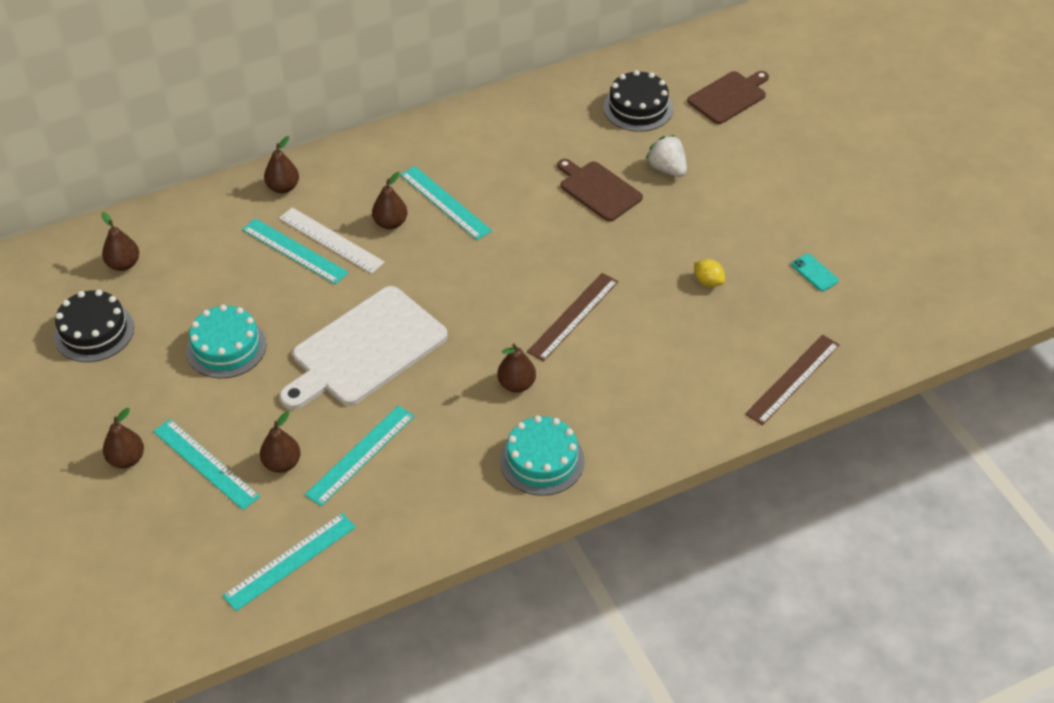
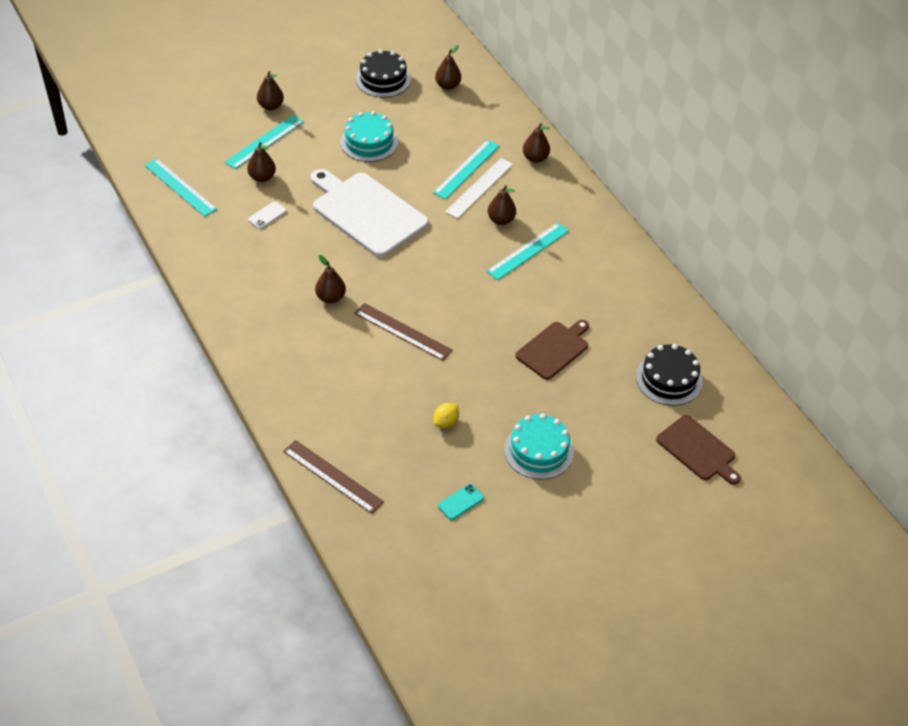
camera: 85 degrees right, 0 degrees up
turquoise ruler [305,405,414,506] -> white phone [248,201,287,229]
turquoise cake [500,415,585,496] -> turquoise cake moved to [504,414,574,480]
white strawberry [646,135,687,177] -> none

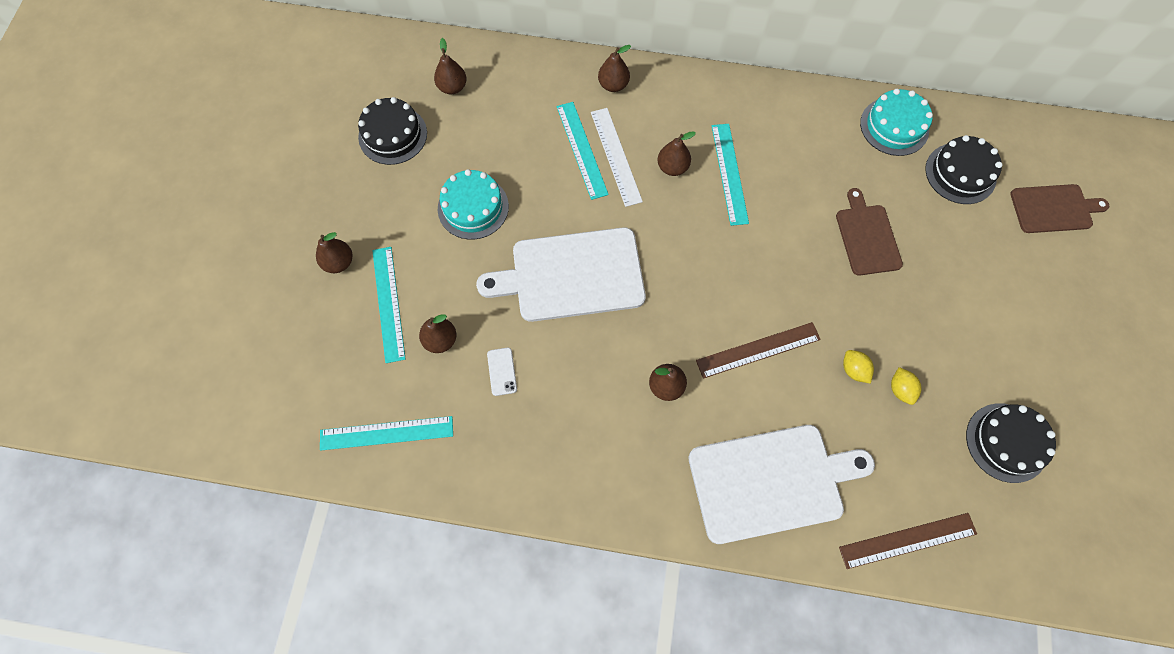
camera: 50 degrees left, 20 degrees up
turquoise phone [438,484,484,520] -> black cake [966,403,1056,483]
turquoise cake [504,414,574,480] -> turquoise cake moved to [860,89,933,156]
none -> white cutting board [689,425,875,544]
none -> yellow lemon [843,350,874,384]

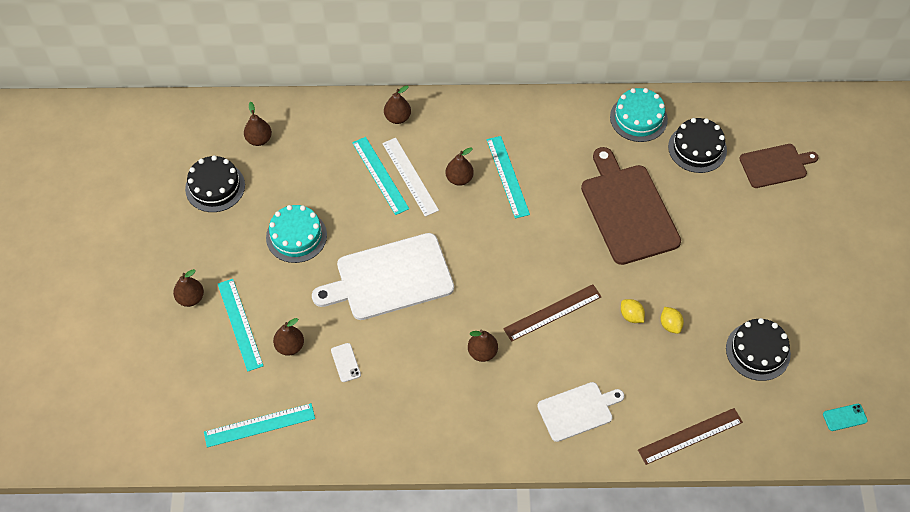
camera: 10 degrees left, 10 degrees down
white cutting board [689,425,875,544] -> white cutting board [537,382,624,442], size x0.59
brown cutting board [836,188,903,276] -> brown cutting board [581,147,681,265], size x1.70
none -> turquoise phone [823,404,868,431]

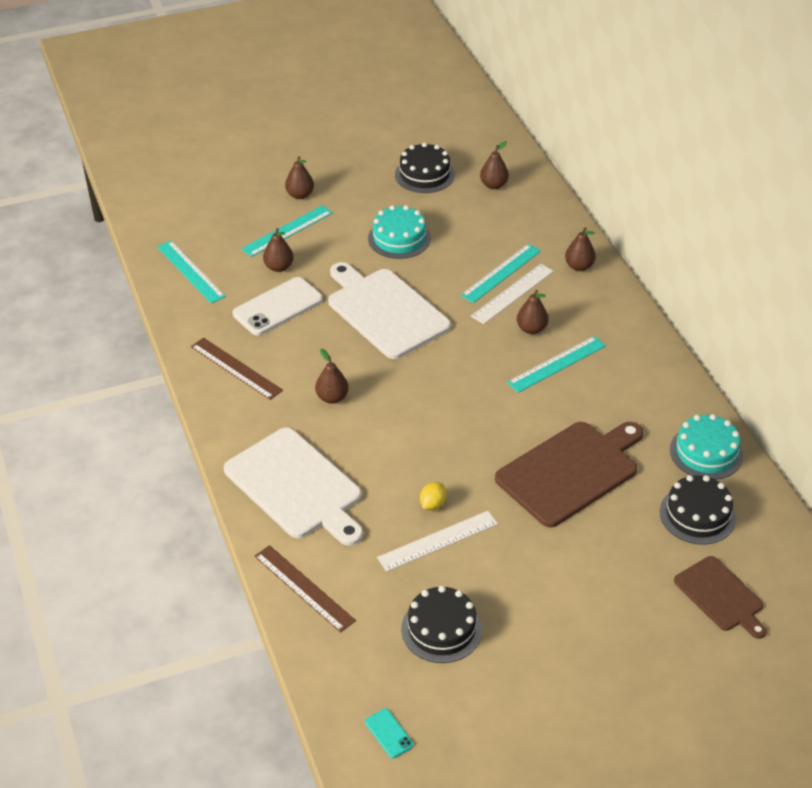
camera: 70 degrees right, 15 degrees down
white phone [331,343,361,382] -> white phone [233,277,323,336], size x2.11
brown ruler [503,284,602,342] -> brown ruler moved to [191,338,283,400]
white cutting board [537,382,624,442] -> white cutting board [224,427,363,546], size x1.70
yellow lemon [661,307,684,334] -> white ruler [377,511,498,572]

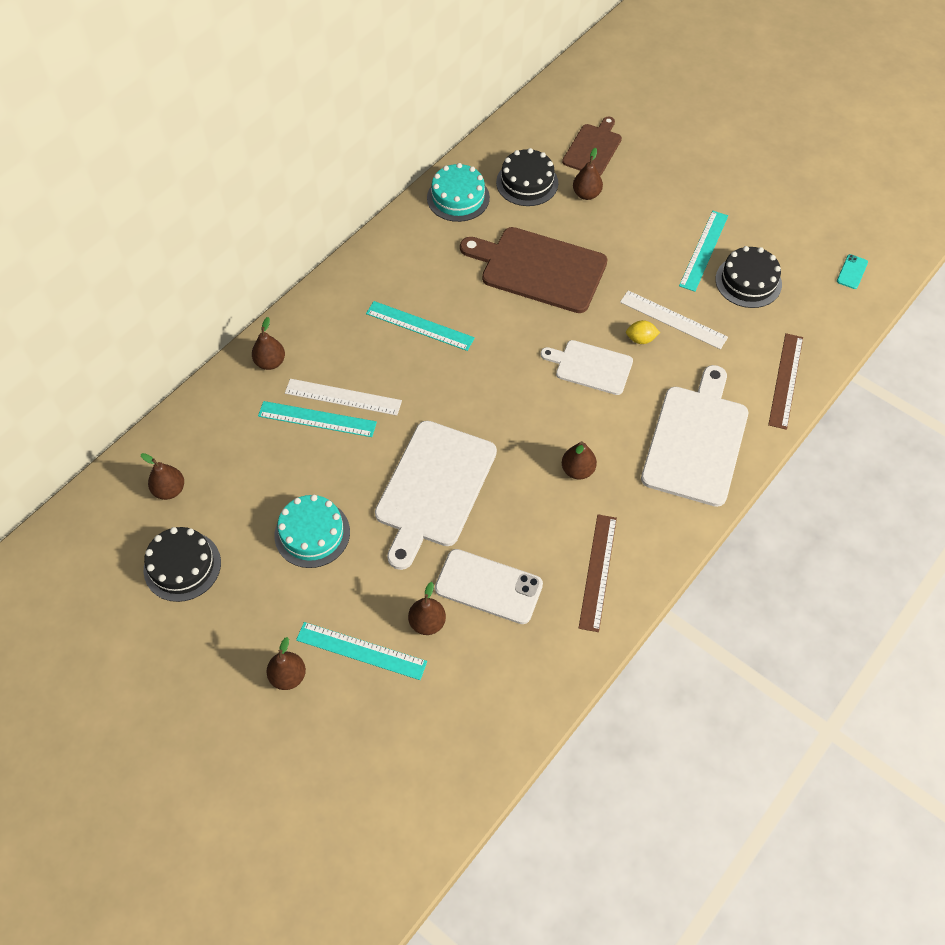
camera: 120 degrees left, 15 degrees up
turquoise ruler [157,241,226,304] -> turquoise ruler moved to [679,211,728,292]
brown pear [517,290,549,334] -> brown pear moved to [573,148,603,200]
none -> white cutting board [541,340,633,395]

